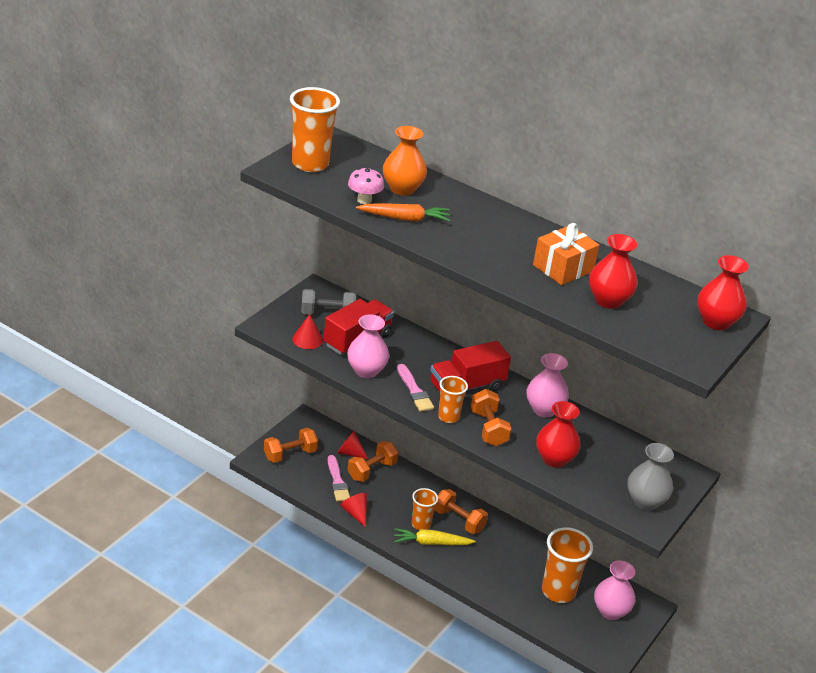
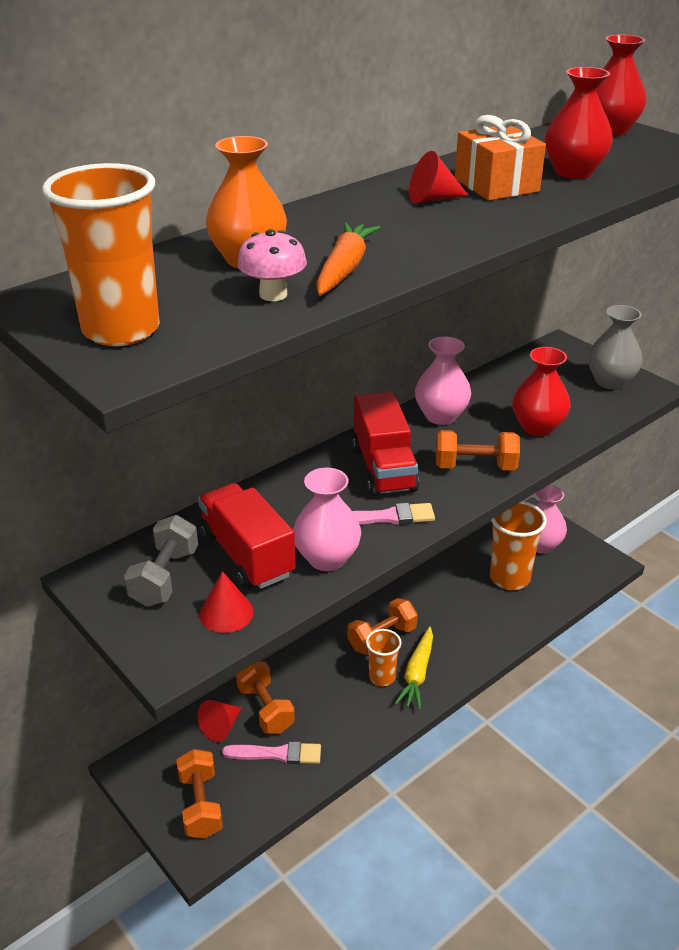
camera: 70 degrees left, 0 degrees up
red cone [340,493,367,527] -> red cone moved to [409,151,469,204]
orange cup [438,376,468,423] -> none

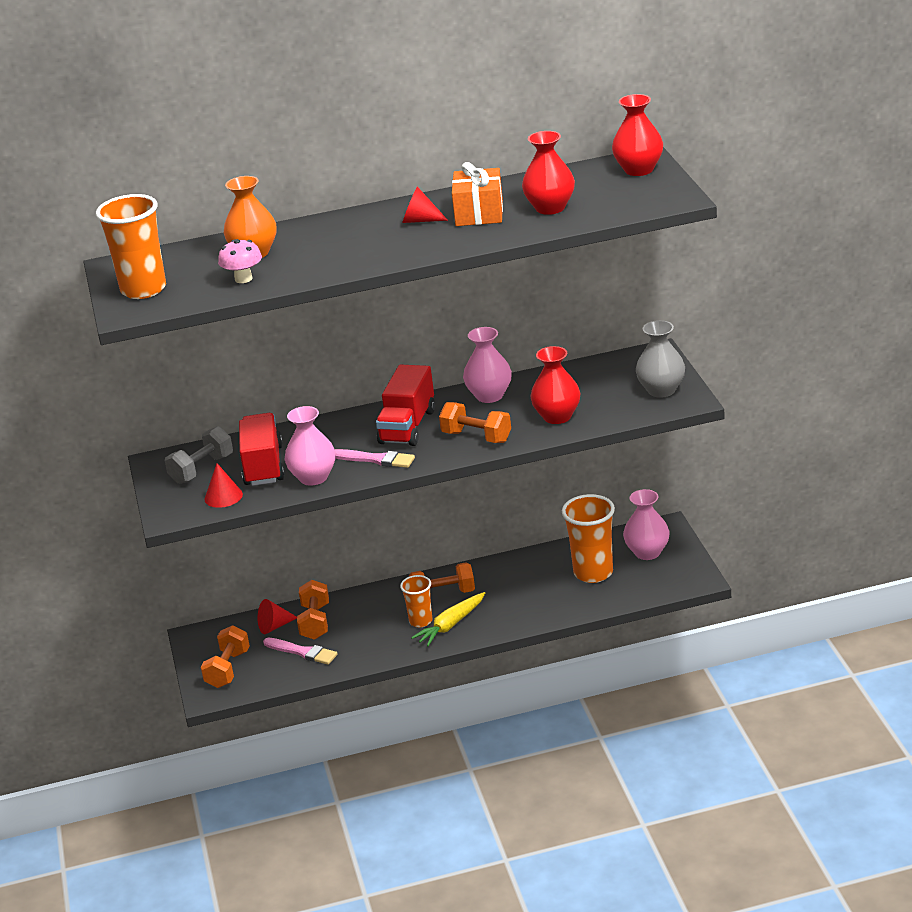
camera: 30 degrees right, 5 degrees down
orange carrot [316,222,380,296] -> none

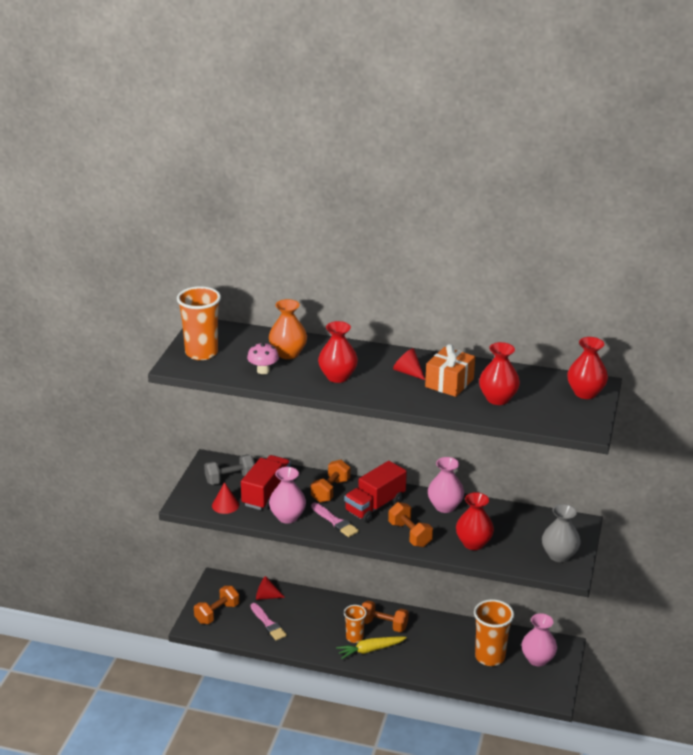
camera: 25 degrees right, 0 degrees up
orange dumbbell [297,580,329,640] -> orange dumbbell moved to [311,460,350,503]
none -> red vase [318,321,358,383]

